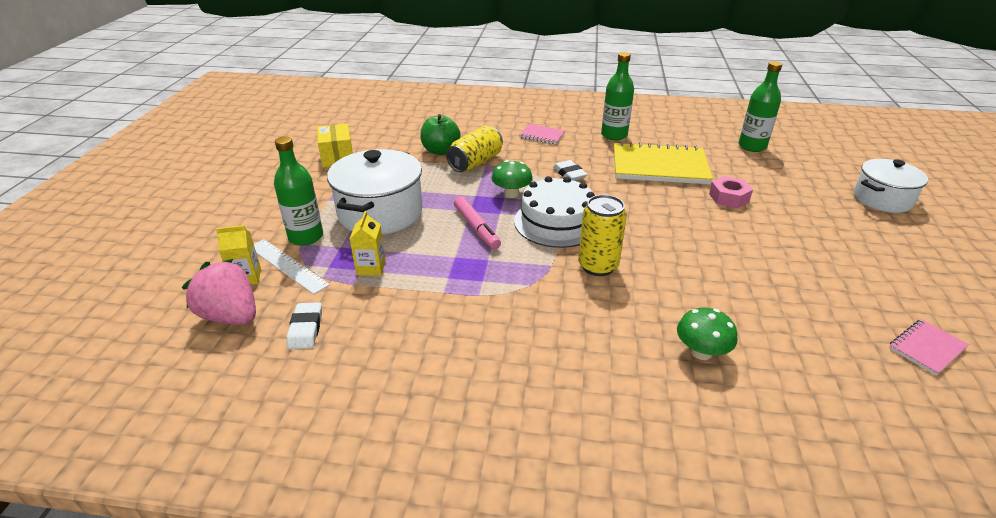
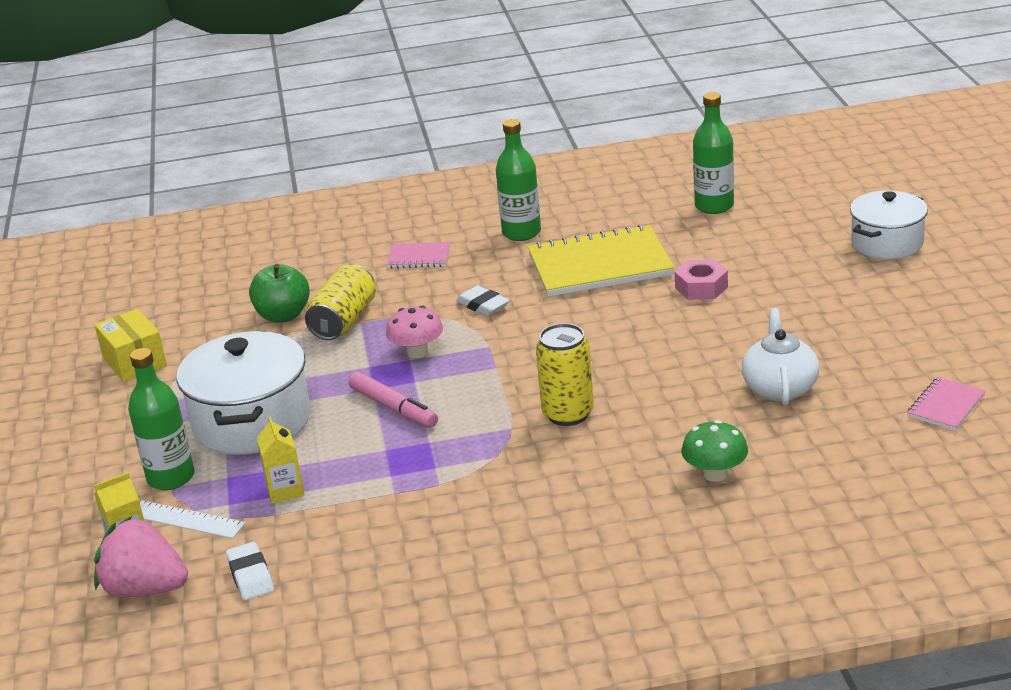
camera: 15 degrees left, 5 degrees down
green mushroom [491,160,533,198] -> pink mushroom [386,305,443,358]
white cake [514,176,595,248] -> none
none -> white teapot [742,308,819,405]

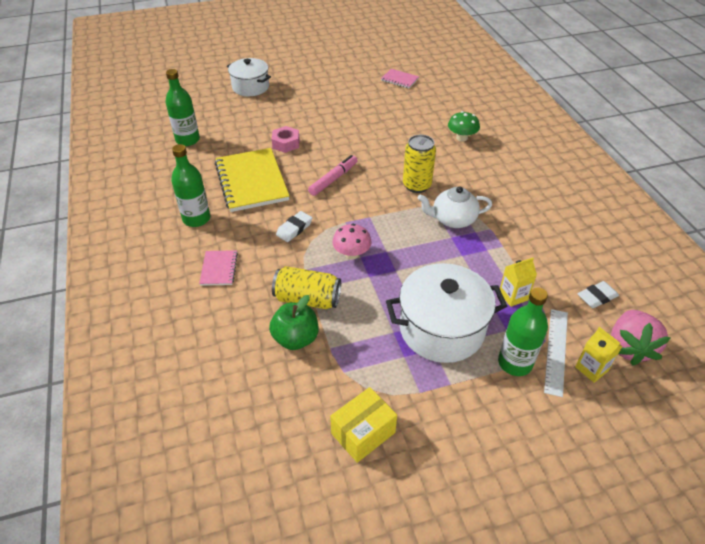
camera: 100 degrees left, 15 degrees up
pink marker [349,372,438,428] -> pink marker moved to [308,155,358,196]
white teapot [742,308,819,405] -> white teapot moved to [418,186,492,228]

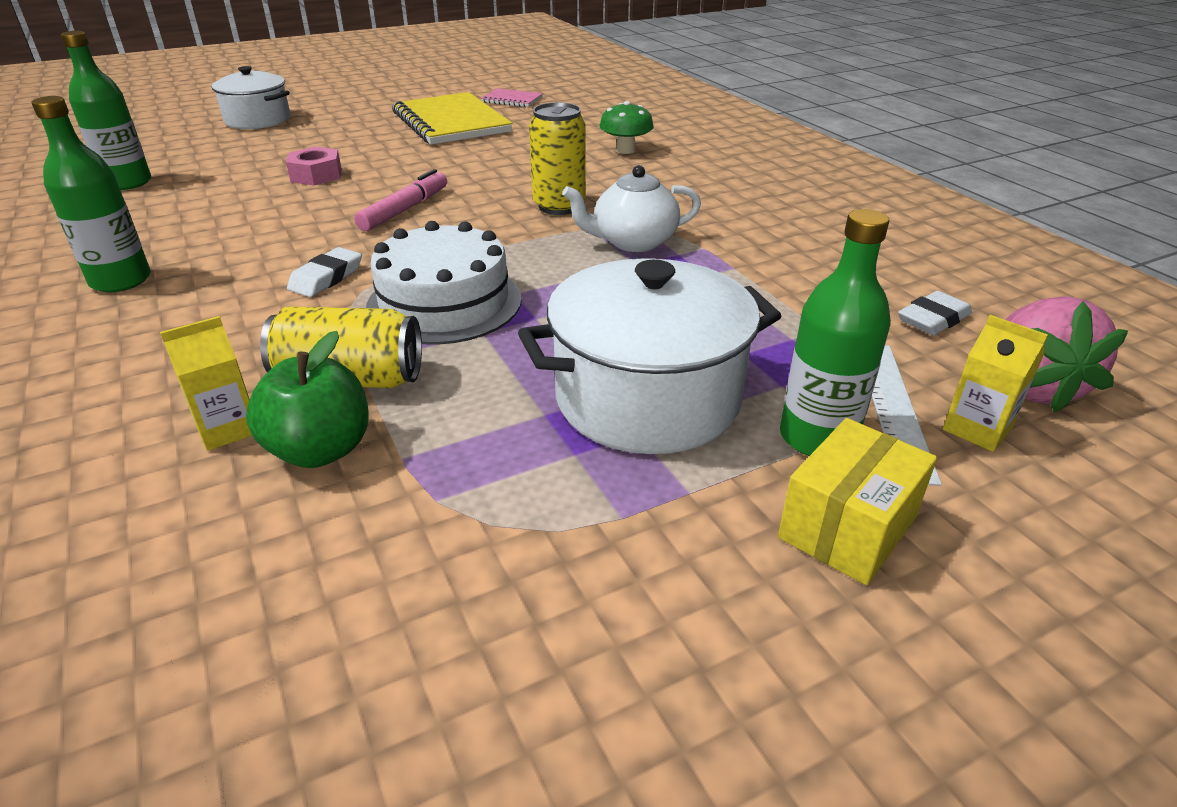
camera: 10 degrees left, 10 degrees down
pink notebook [199,250,238,286] -> none
yellow notebook [215,148,289,212] -> yellow notebook moved to [392,92,512,145]
yellow box [330,387,397,463] -> yellow box moved to [778,418,937,585]
pink mushroom [332,224,372,259] -> white cake [366,221,522,345]
yellow carton [500,258,537,307] -> yellow carton moved to [160,316,252,451]

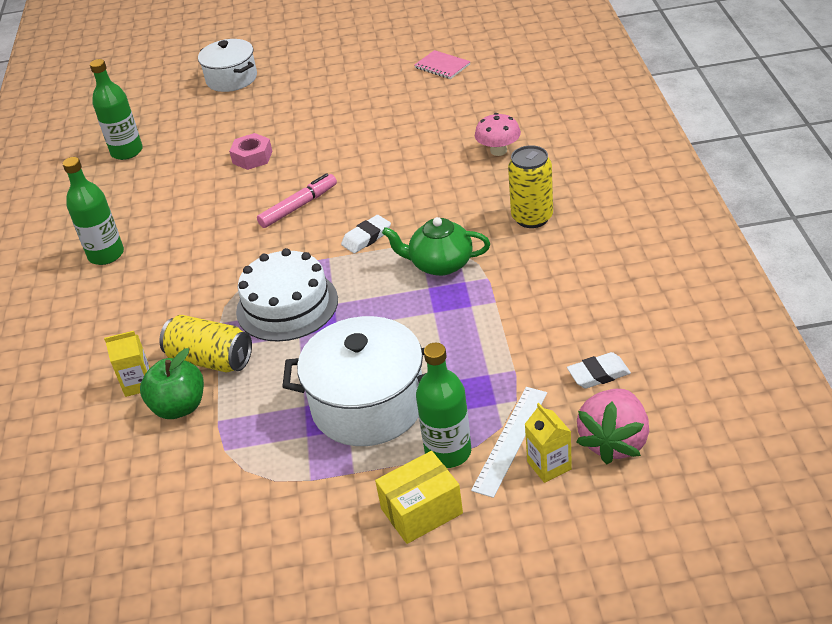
camera: 25 degrees right, 5 degrees up
white eraser [287,247,362,297] -> white eraser moved to [341,215,391,254]
yellow notebook [392,92,512,145] -> none
yellow can [529,102,586,215] -> yellow can moved to [508,145,553,228]
white teapot [562,165,701,252] -> green teapot [382,217,490,276]
green mushroom [600,101,654,154] -> pink mushroom [475,113,521,156]

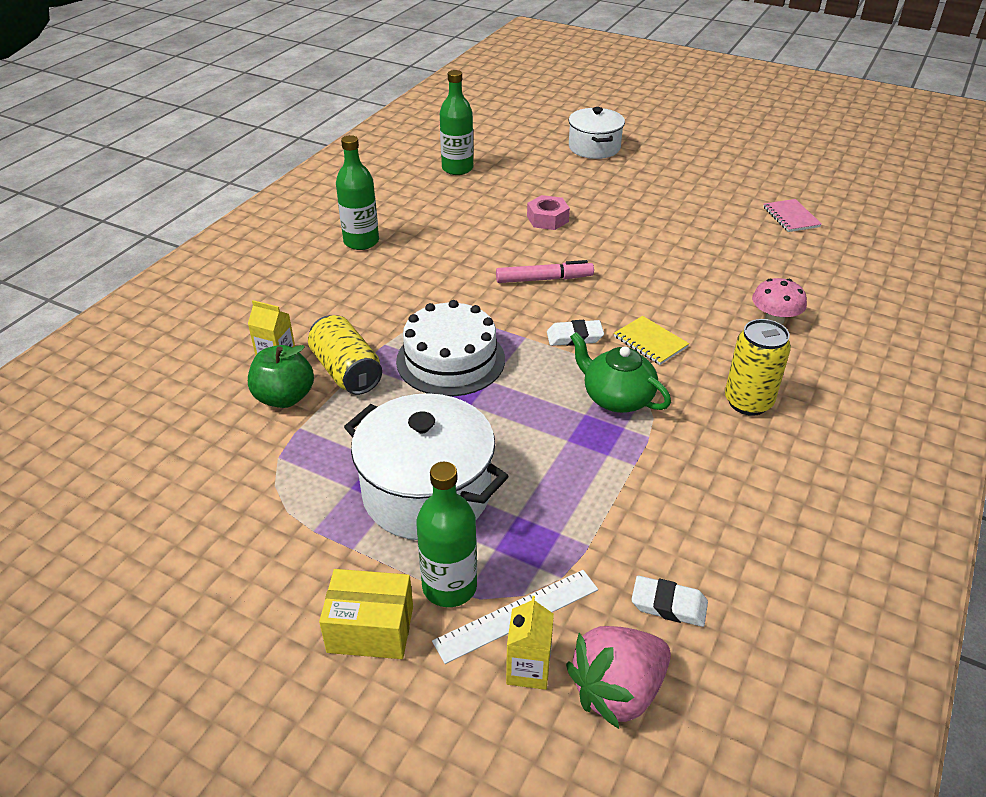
camera: 30 degrees right, 0 degrees up
none -> yellow notebook [614,316,689,365]

